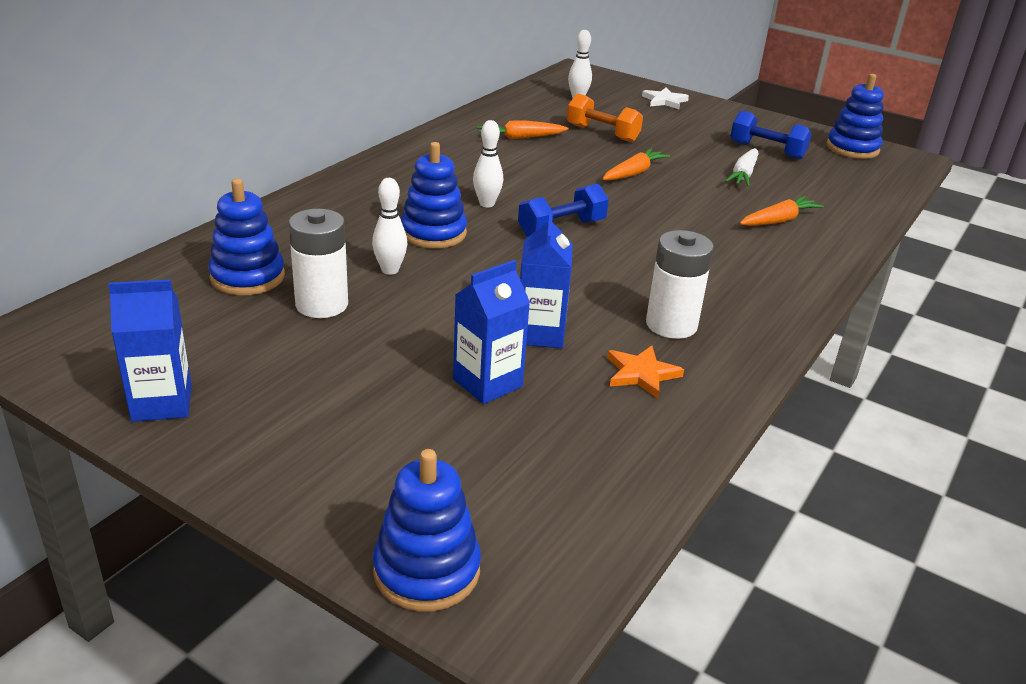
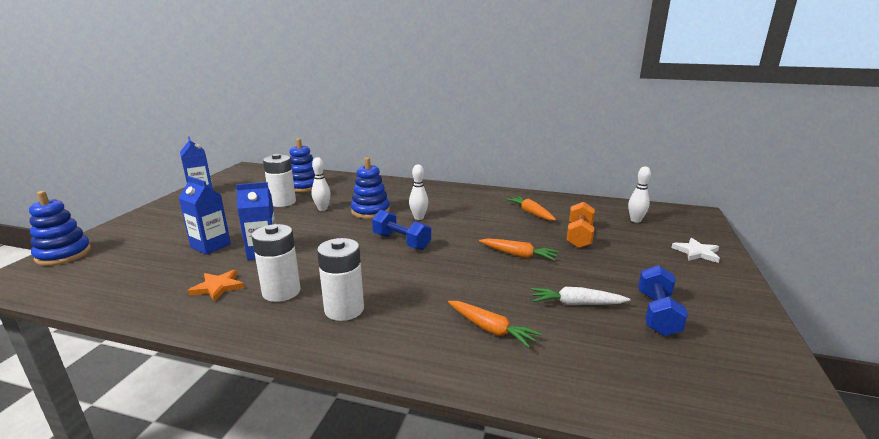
camera: 75 degrees right, 10 degrees down
blue stacking toy [826,74,884,159] -> none
none -> white battery [317,238,364,321]

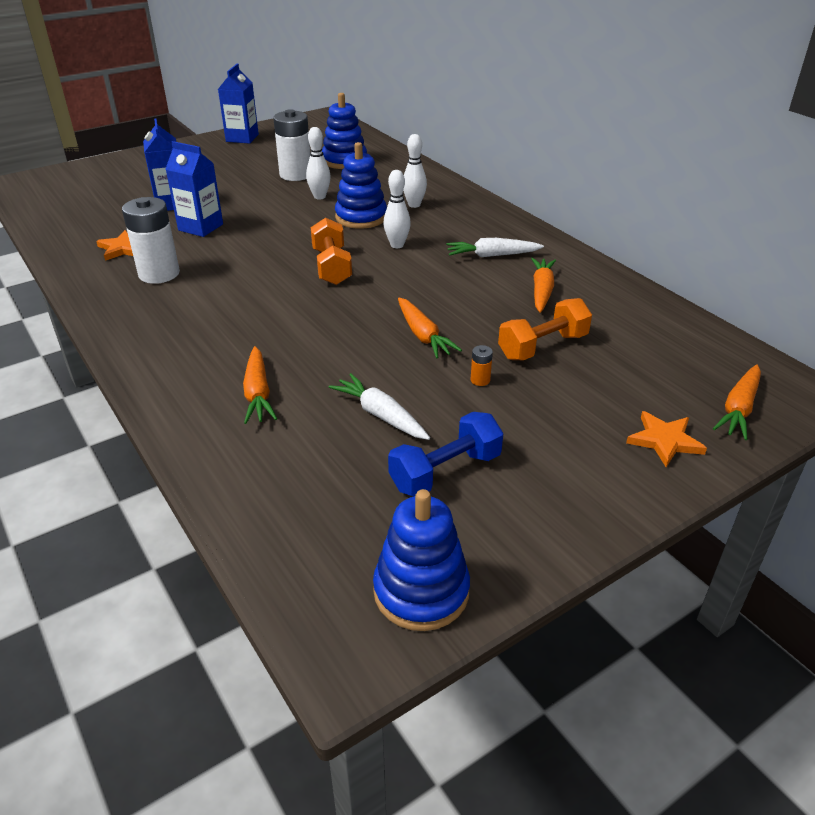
camera: 40 degrees right, 15 degrees up
blue stacking toy [29,191,91,266] -> blue stacking toy moved to [373,489,470,631]
white battery [317,238,364,321] -> none
blue dumbbell [372,210,431,250] -> orange dumbbell [311,218,352,285]
white bowling pin [628,166,651,223] -> white bowling pin moved to [403,134,427,208]
white star [671,238,720,263] -> orange star [626,411,707,467]
none -> white carrot [446,238,544,257]
none -> orange battery [471,345,493,386]
none -> orange carrot [713,365,761,440]

